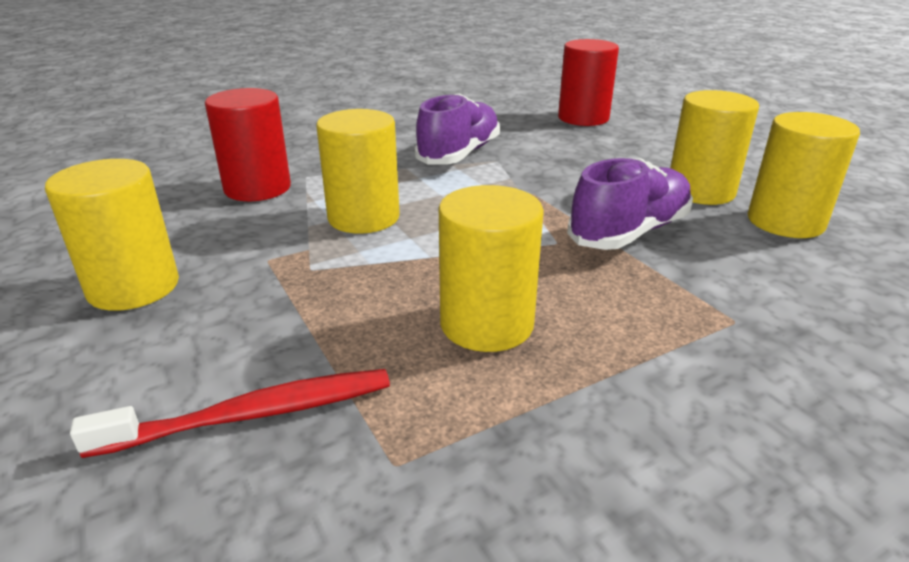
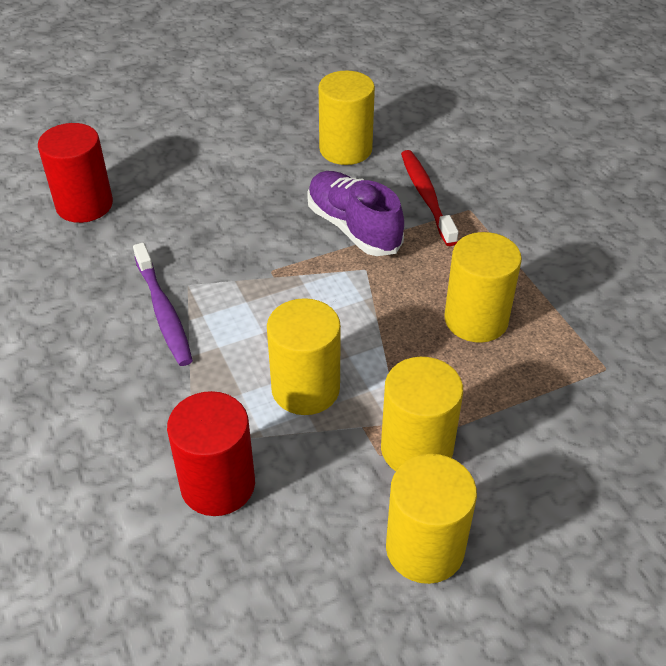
camera: 85 degrees left, 15 degrees up
red toothbrush [70,369,390,458] -> red toothbrush moved to [401,150,458,246]
purple shoe [415,93,500,165] -> purple toothbrush [133,243,193,366]
yellow cylinder [670,90,759,205] -> yellow cylinder moved to [381,357,463,471]

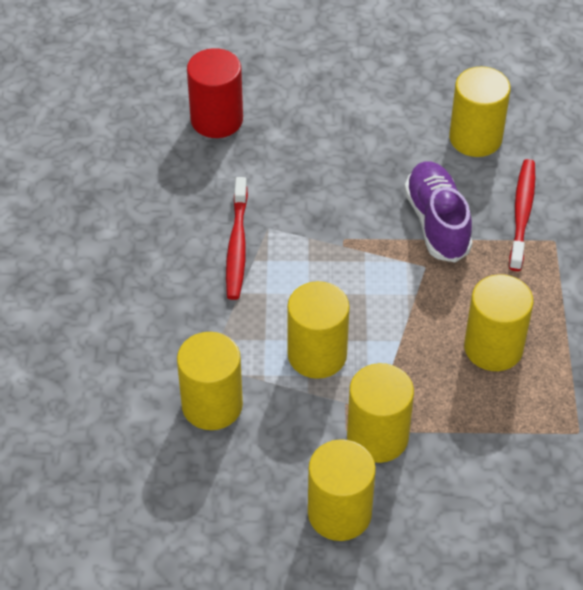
camera: 25 degrees right, 5 degrees up
purple toothbrush [133,243,193,366] -> red toothbrush [226,177,248,300]
red cylinder [167,391,255,516] -> yellow cylinder [177,332,243,430]

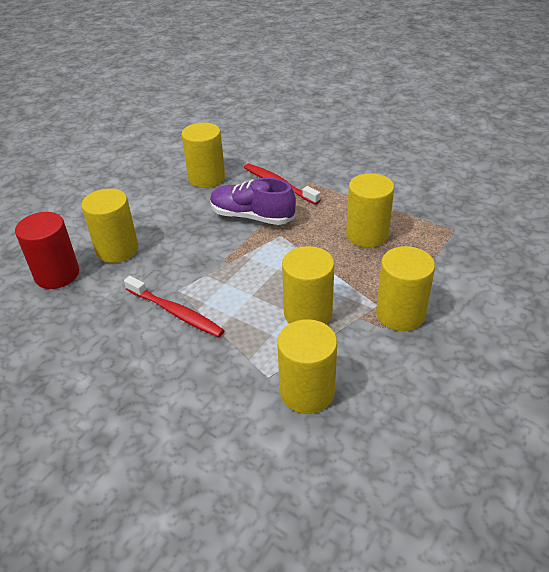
camera: 55 degrees left, 10 degrees down
yellow cylinder [308,439,376,541] -> yellow cylinder moved to [81,188,138,263]

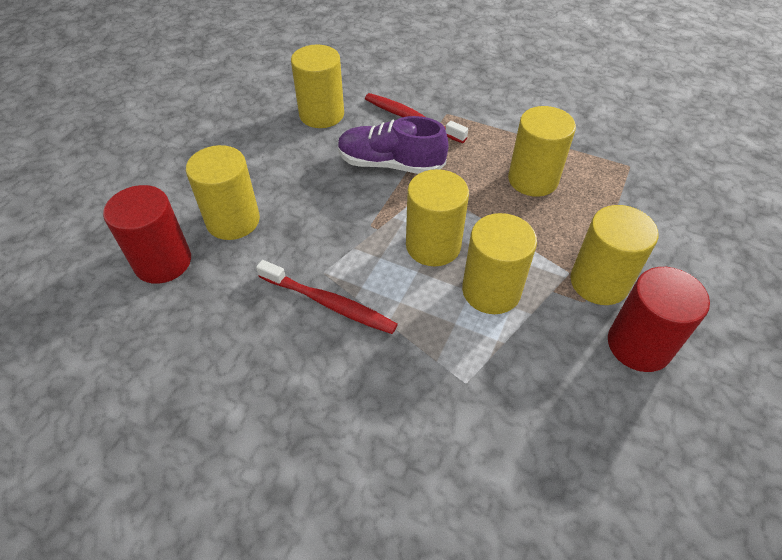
camera: 10 degrees left, 10 degrees up
yellow cylinder [277,319,337,414] -> yellow cylinder moved to [406,169,469,266]
none -> red cylinder [608,267,710,372]

